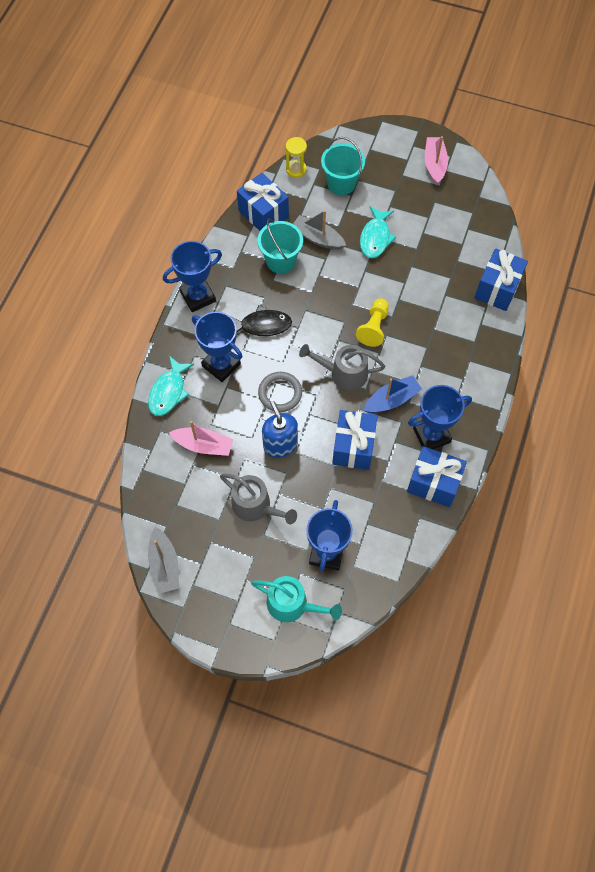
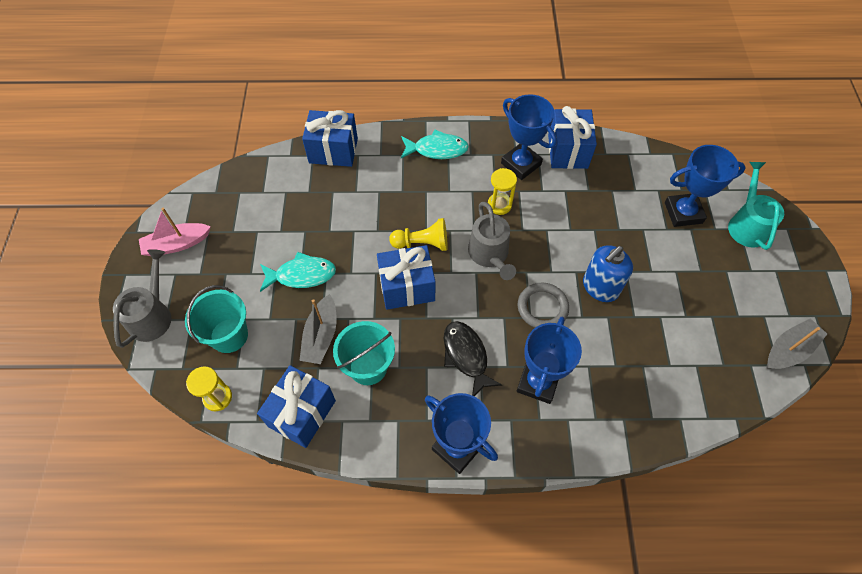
camera: 110 degrees left, 5 degrees down
turquoise fish [148,356,194,416] -> turquoise fish moved to [401,130,469,159]
pink boat [169,421,233,456] -> none
grey watering can [220,473,297,524] -> grey watering can moved to [113,249,171,348]
blue gift [332,410,377,470] -> blue gift moved to [377,245,436,310]
blue boat [363,375,422,413] -> yellow hourglass [488,168,517,215]

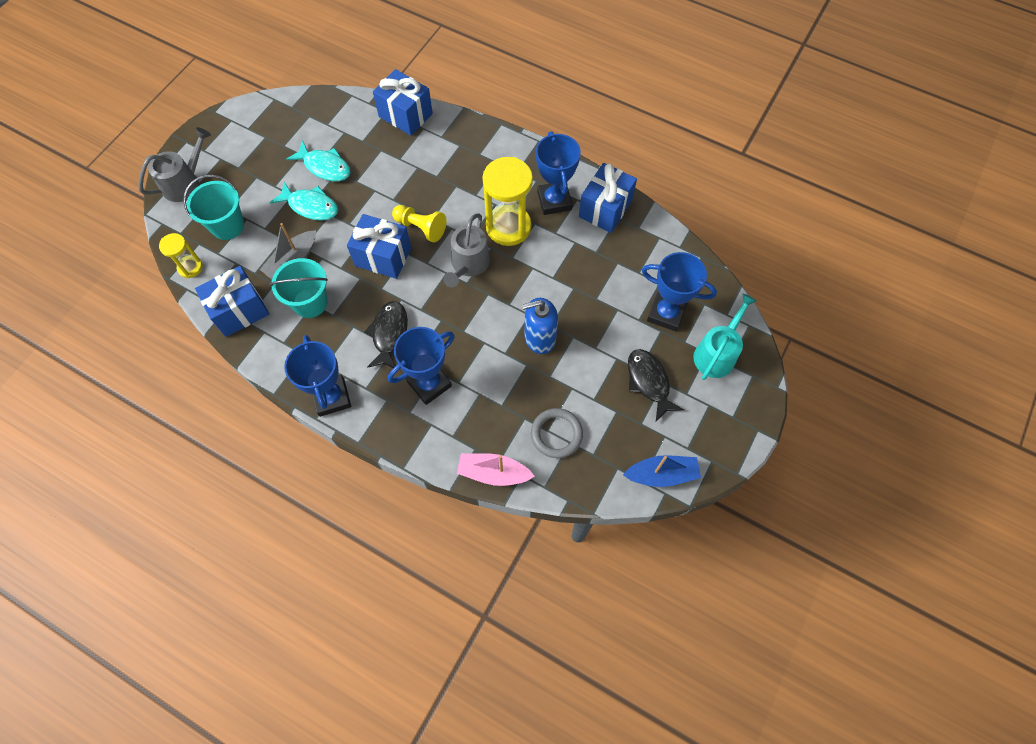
camera: 30 degrees right, 5 degrees up
pink boat [139,208,211,256] -> pink boat moved to [457,453,535,486]
turquoise fish [401,130,469,159] -> turquoise fish moved to [286,140,351,181]
yellow hourglass [488,168,517,215] -> yellow hourglass [483,157,533,246], size x1.89
grey ring [518,283,569,328] -> grey ring moved to [531,408,583,458]
grey boat [767,318,827,369] -> blue boat [623,455,701,487]
none -> black fish [628,349,684,421]

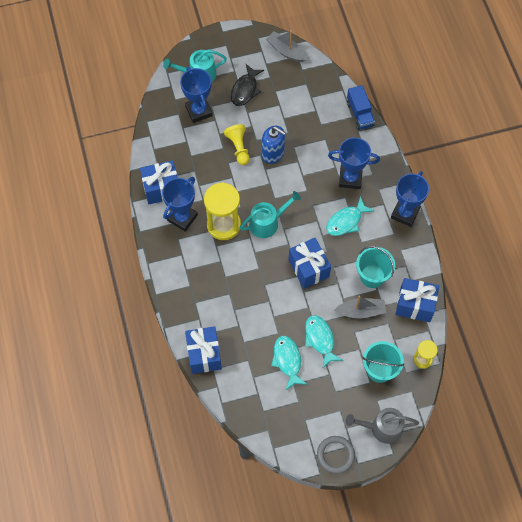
camera: 135 degrees left, 0 degrees up
black fish [364,301,408,368] -> turquoise fish [326,196,374,236]
yellow pawn [392,205,446,242] -> yellow pawn moved to [224,124,250,165]
grey watering can [443,213,490,288] -> turquoise watering can [240,191,301,238]
pink boat [457,453,535,486] -> blue truck [347,85,375,130]
grey ring [531,408,583,458] -> grey ring moved to [317,436,355,474]
blue boat [623,455,701,487] -> grey boat [266,30,306,62]

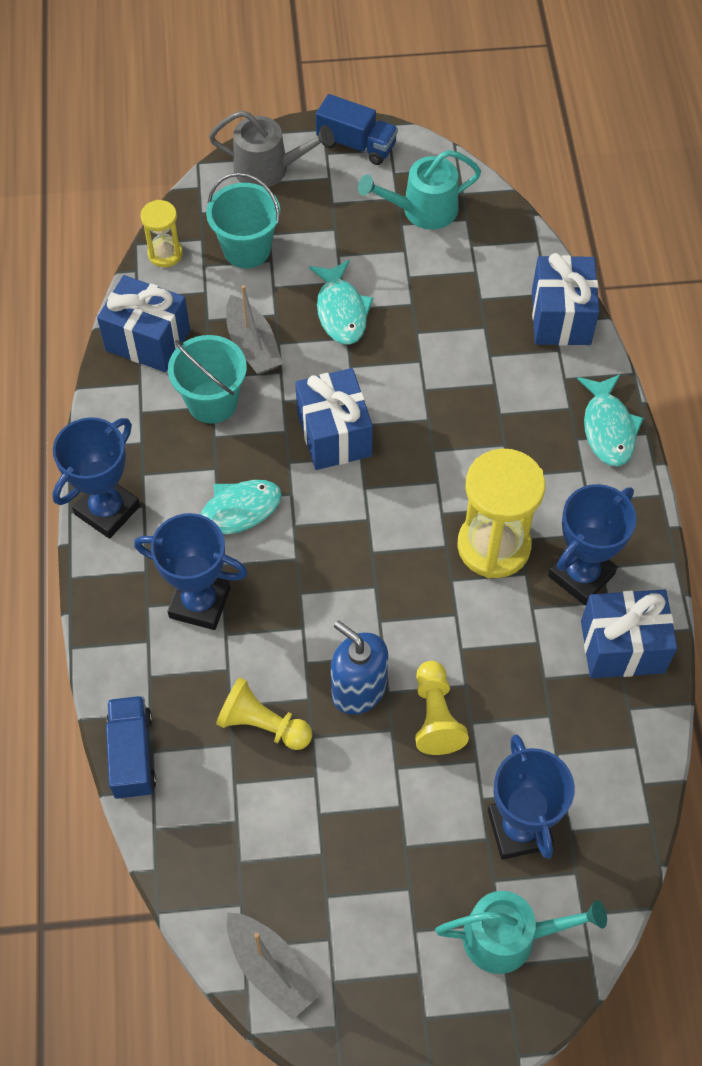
camera: 170 degrees left, 5 degrees down
black fish [231,64,264,106] -> none
turquoise watering can [240,191,301,238] -> turquoise watering can moved to [358,150,481,230]
turquoise fish [271,336,308,390] -> turquoise fish moved to [577,374,643,466]
grey ring [317,436,355,474] -> blue truck [316,94,398,165]
grey boat [334,296,386,318] -> grey boat turned 120 degrees counterclockwise [226,285,282,375]
none -> yellow pawn [216,677,312,750]

